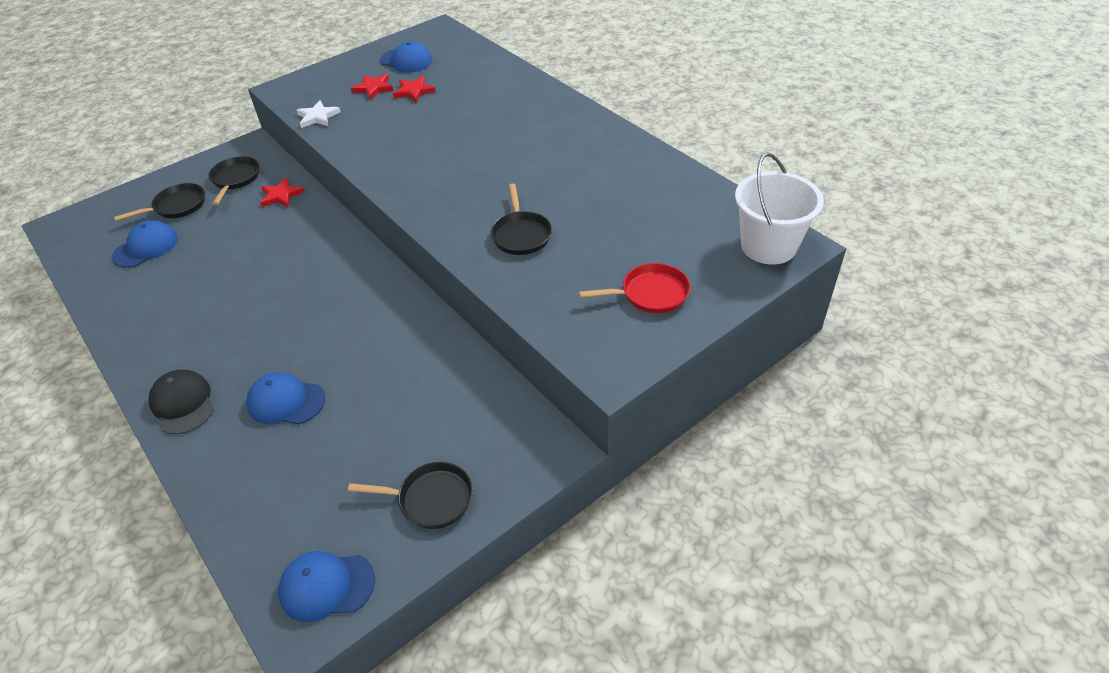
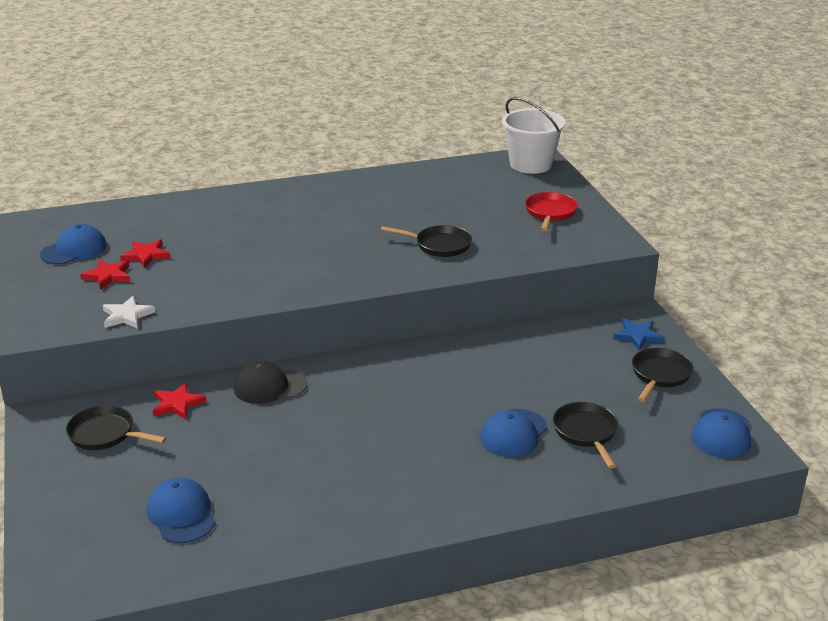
camera: 70 degrees left, 15 degrees down
black pan [114,183,205,221] -> black pan moved to [553,402,618,469]
black cap [149,370,214,434] -> black cap moved to [234,361,307,404]
none -> blue star [613,319,665,351]

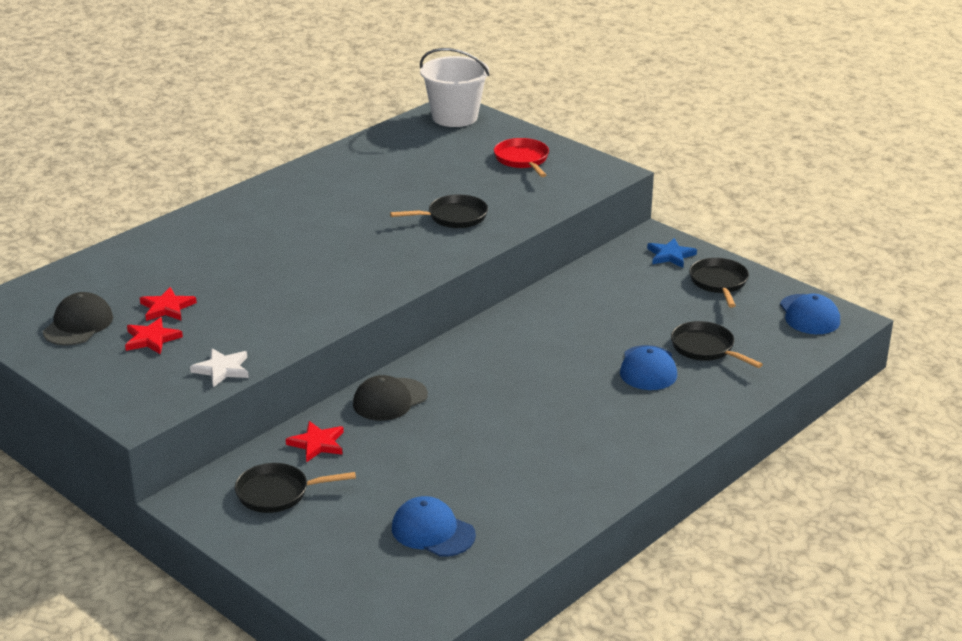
camera: 30 degrees left, 0 degrees up
blue cap [40,224,107,264] -> black cap [43,292,113,346]

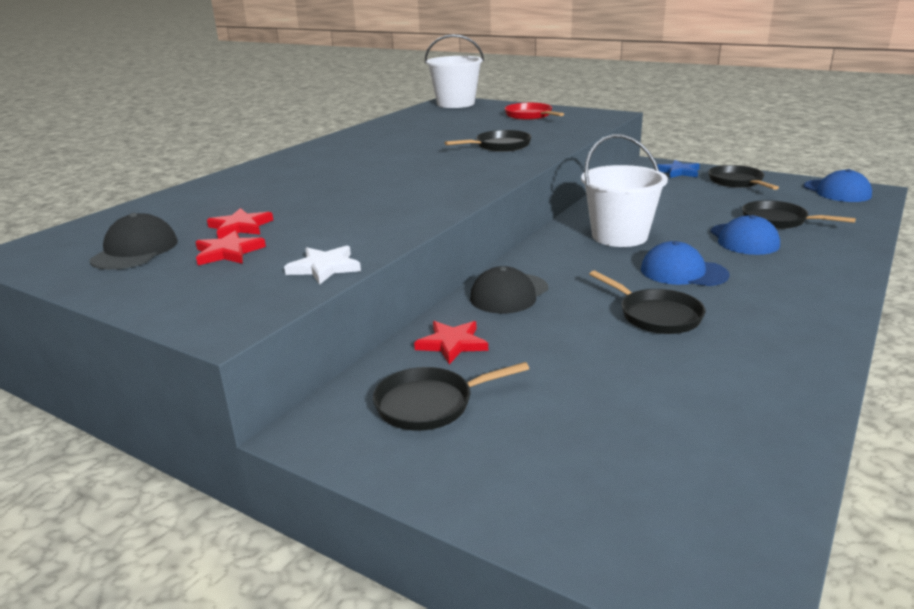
camera: 10 degrees left, 5 degrees down
blue cap [392,496,476,557] -> blue cap moved to [641,241,730,286]
none -> white bucket [581,134,668,247]
none -> black pan [589,270,705,334]

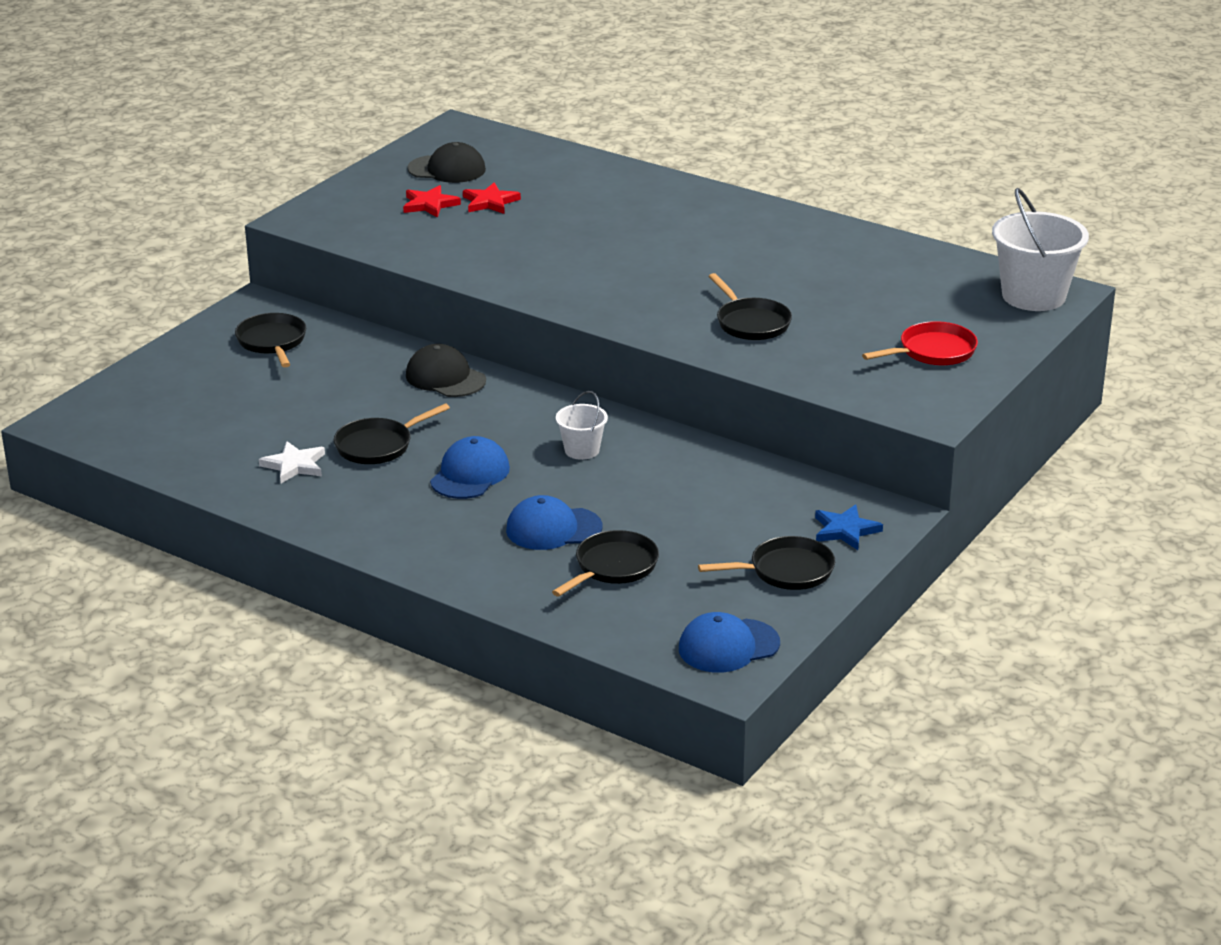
camera: 90 degrees right, 5 degrees up
white star [284,245,361,285] -> white star moved to [259,441,325,483]
red star [414,321,488,364] -> none
white bucket [581,134,668,247] -> white bucket [556,391,608,460], size x0.52

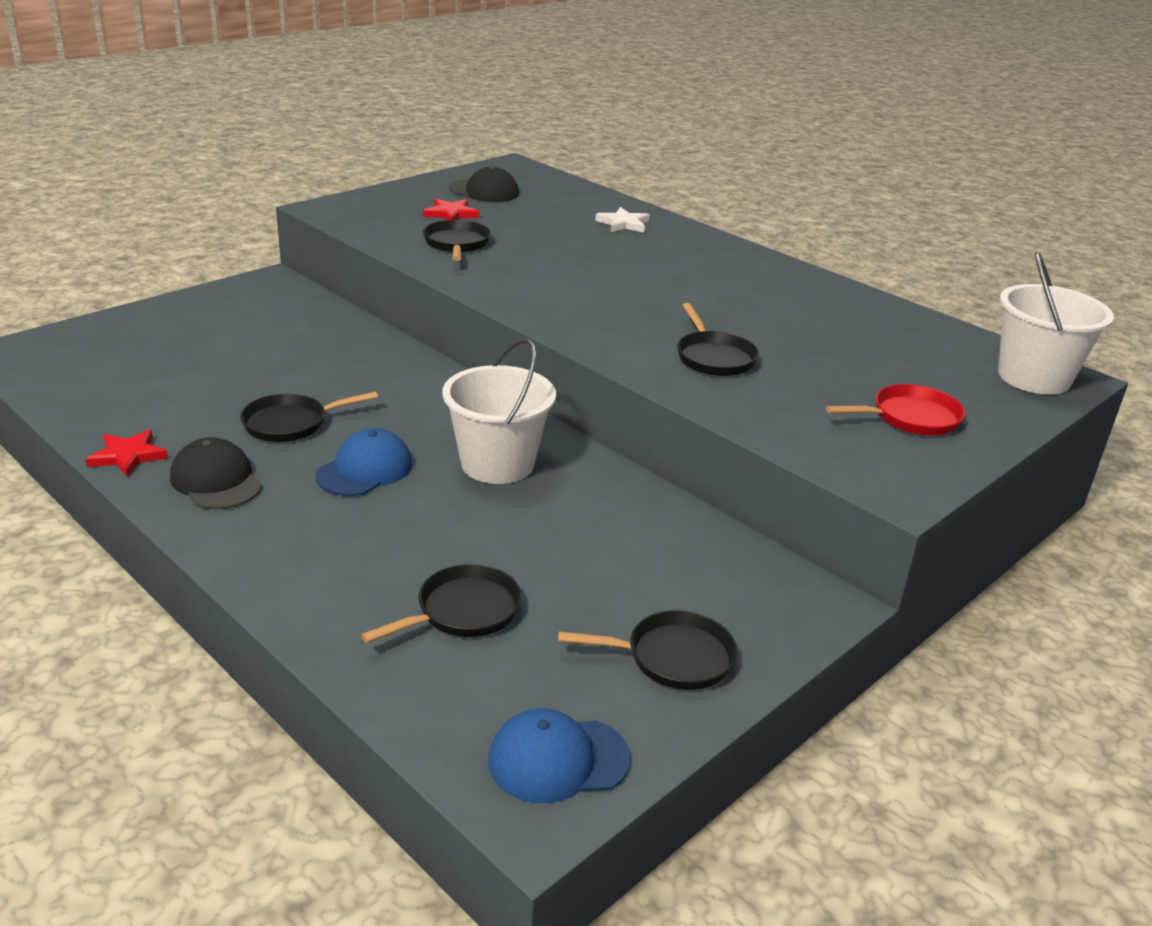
camera: 10 degrees right, 0 degrees up
black pan [235,313,306,367] -> black pan moved to [423,220,491,261]
white star [259,441,325,483] -> white star moved to [595,207,650,233]
black cap [406,344,486,397] -> black cap moved to [170,437,262,509]
red star [463,182,521,214] -> red star moved to [86,430,168,477]
blue cap [506,495,603,550] -> none
white bucket [556,391,608,460] -> white bucket [442,338,556,484], size x1.91
blue star [815,504,883,550] -> none

